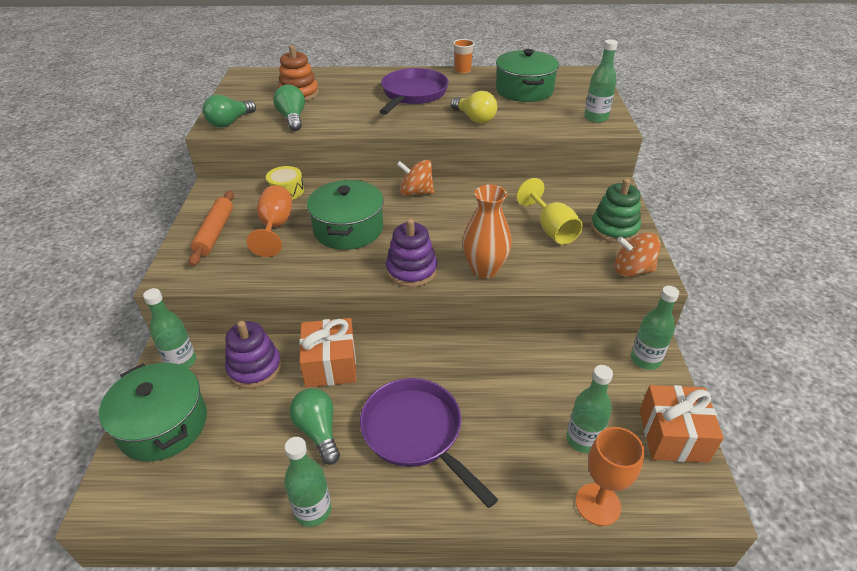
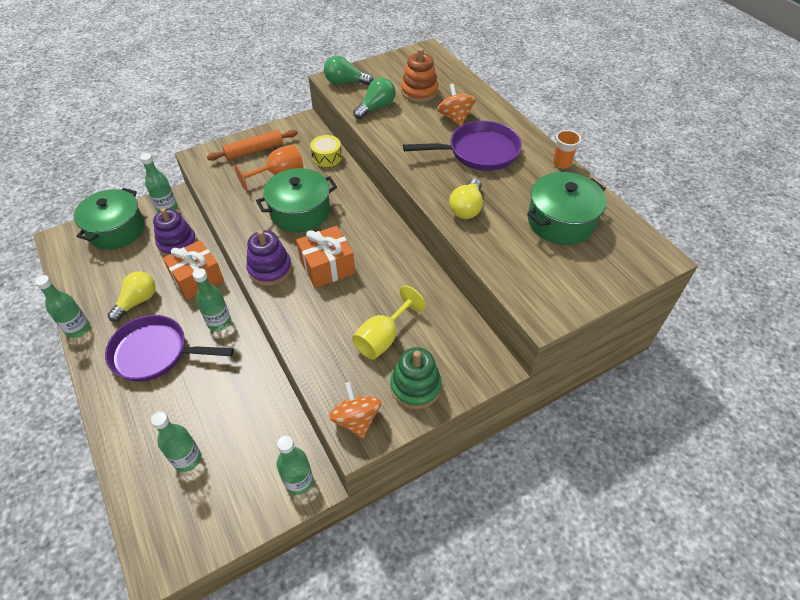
camera: 60 degrees right, 10 degrees up
green light bulb [290,388,340,465] -> yellow light bulb [108,271,156,322]
purple pan [360,378,498,508] -> purple pan turned 105 degrees counterclockwise [105,315,234,382]
orange spinning top [397,160,434,196] -> orange spinning top moved to [437,83,476,126]
orange vase [462,184,512,278] -> none
orange goblet [576,427,645,526] -> none
green bottle [584,39,618,123] -> green bottle moved to [193,268,231,331]
orange gift [640,385,724,463] -> orange gift moved to [296,226,355,288]

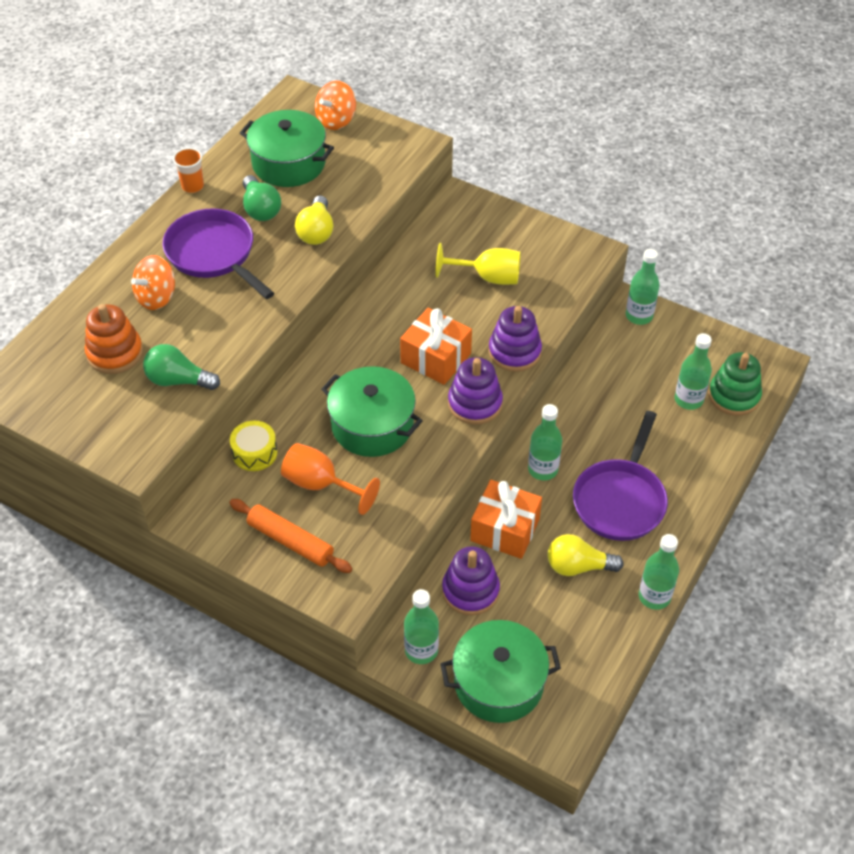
camera: 120 degrees left, 0 degrees up
purple pan [105,315,234,382] -> purple pan turned 45 degrees clockwise [573,411,668,541]
green light bulb [324,55,373,85] -> green light bulb moved to [243,175,281,221]
orange spinning top [329,382,381,438] -> orange spinning top moved to [315,81,356,130]
green stacking toy [390,347,442,409] -> green stacking toy moved to [708,352,762,416]
yellow light bulb [449,178,483,219] -> yellow light bulb turned 105 degrees clockwise [295,195,333,245]
none -> purple stacking toy [488,306,542,372]

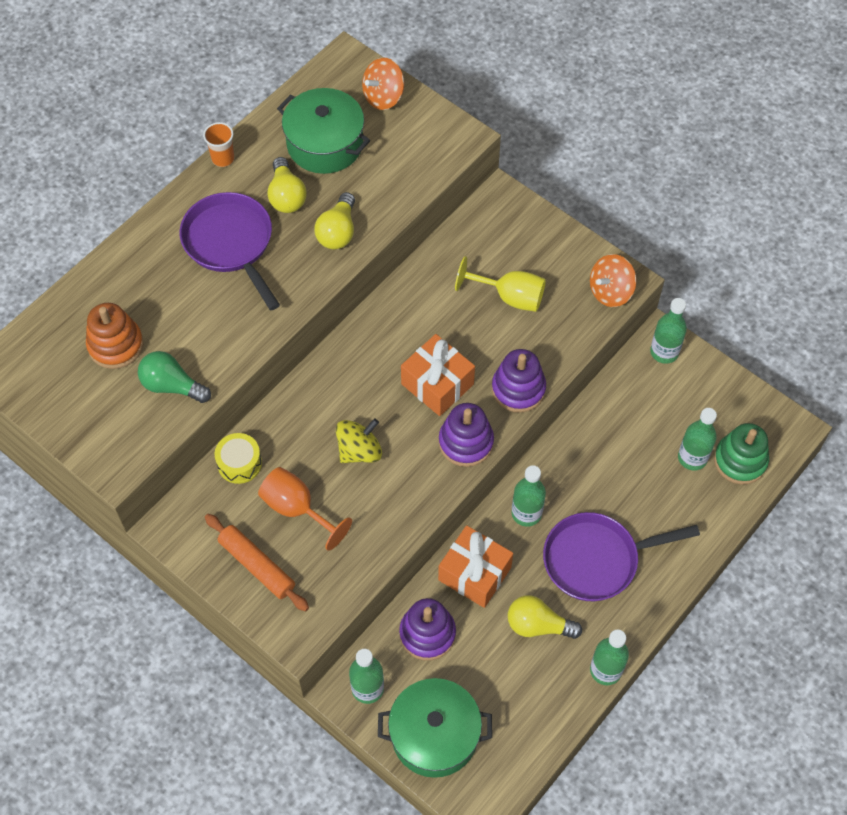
camera: 10 degrees right, 10 degrees up
orange spinning top [131,255,175,310] -> orange spinning top moved to [590,254,637,307]
green light bulb [243,175,281,221] -> yellow light bulb [267,157,307,213]
green pot [321,366,423,457] -> yellow spinning top [336,418,382,463]
purple pan [573,411,668,541] -> purple pan turned 45 degrees clockwise [543,512,700,601]

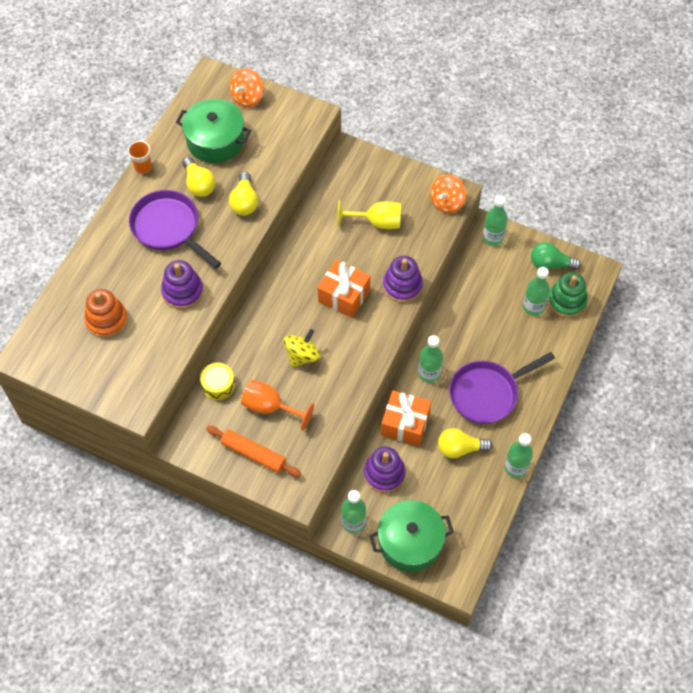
camera: 15 degrees left, 0 degrees up
green light bulb [138,351,211,403] -> green light bulb moved to [531,242,581,270]
purple stacking toy [439,403,494,467] -> purple stacking toy moved to [161,260,204,309]

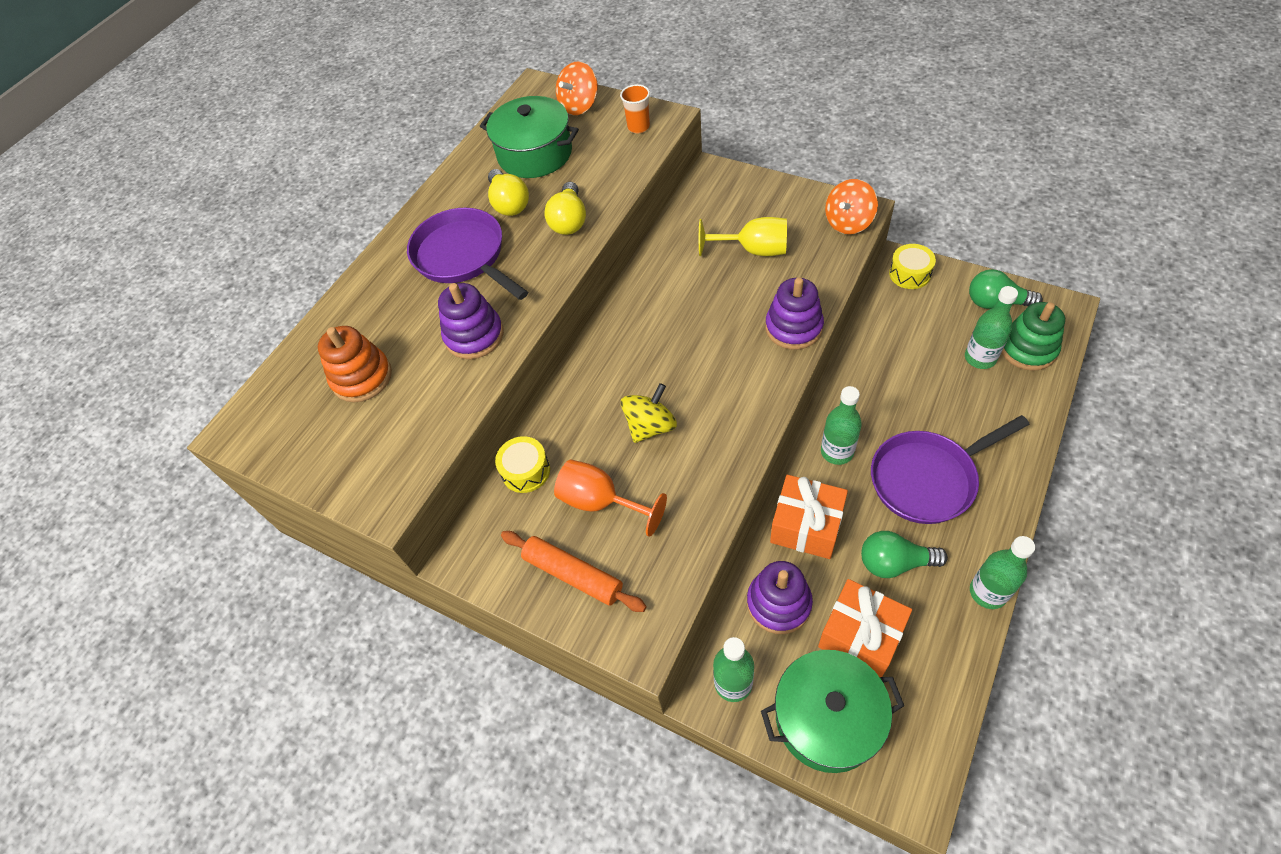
camera: 10 degrees right, 5 degrees down
orange cup [128,141,152,174] -> orange cup moved to [620,84,650,133]
orange gift [318,260,371,318] -> orange gift moved to [818,579,912,677]
yellow light bulb [438,428,493,458] -> green light bulb [861,531,948,578]
green bottle [483,195,508,246] -> yellow drum [889,244,936,289]

